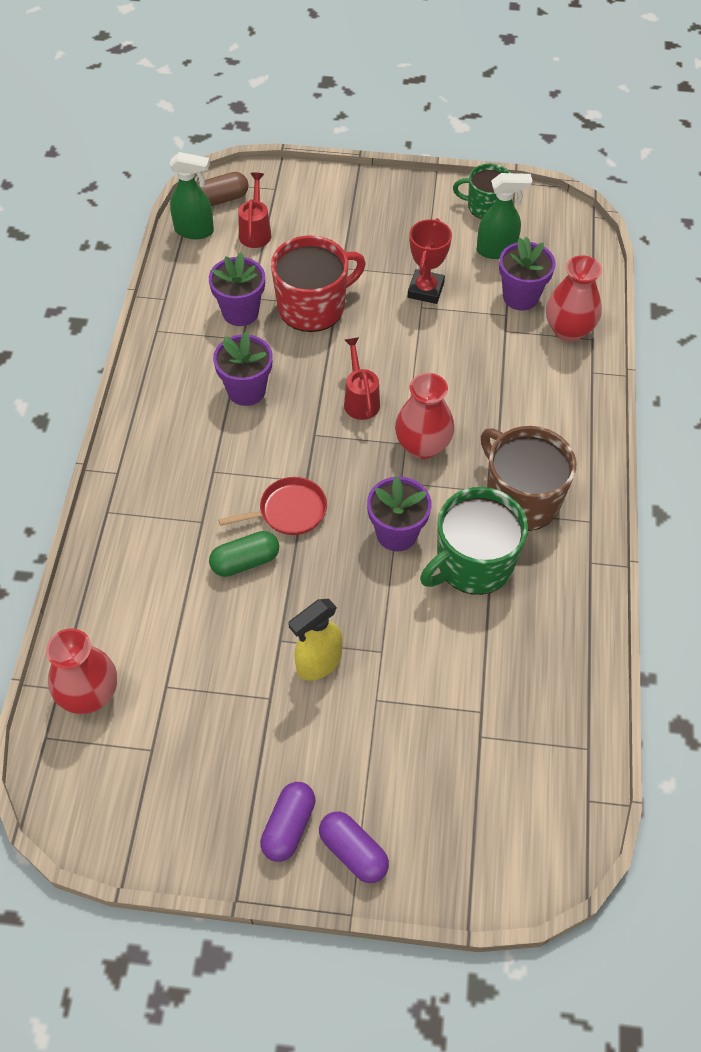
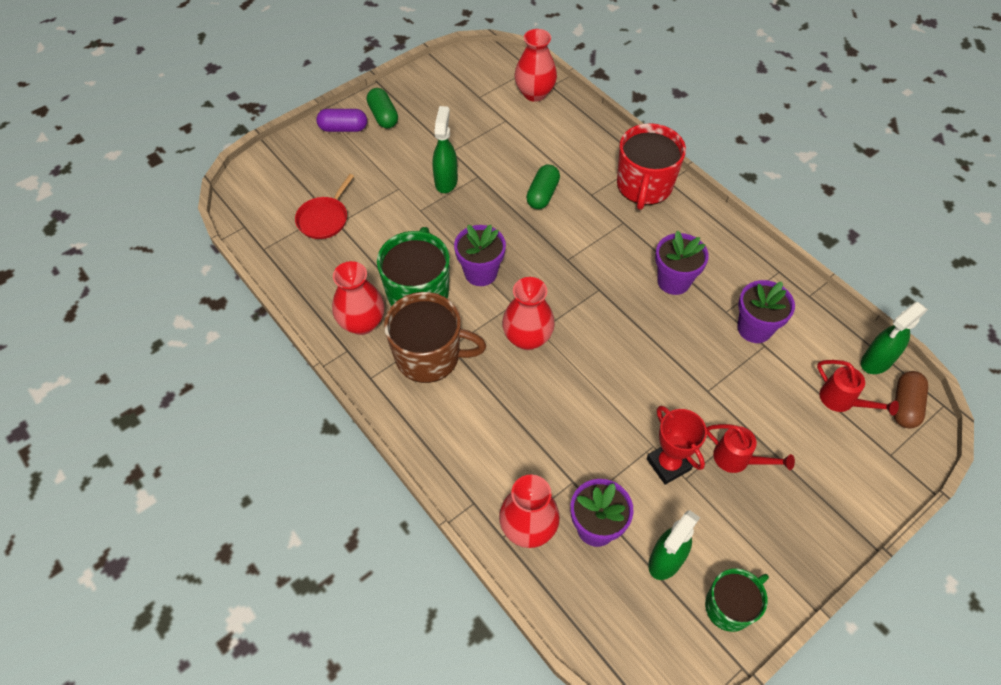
camera: 135 degrees right, 0 degrees up
red pan [218,477,327,535] -> red pan moved to [295,174,354,239]
purple capsule [260,782,315,862] -> green capsule [367,88,398,129]
red mug [271,236,366,332] -> red mug moved to [617,123,686,210]
yellow spray bottle [288,599,343,681] -> green spray bottle [432,106,458,193]
red watering can [344,337,380,420] -> red watering can moved to [706,424,795,473]
none -> red vase [332,261,385,335]

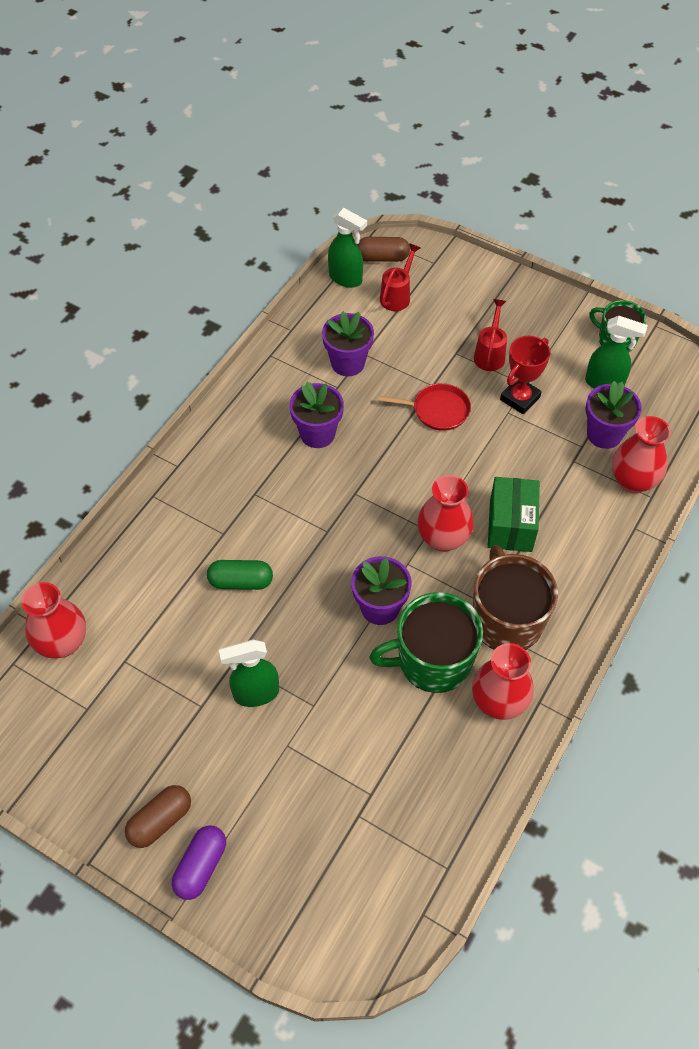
camera: 110 degrees left, 0 degrees up
red pan [295,174,354,239] -> red pan moved to [378,383,471,431]
purple capsule [316,109,367,132] -> purple capsule turned 45 degrees clockwise [172,825,226,900]
green capsule [367,88,398,129] -> brown capsule [125,785,191,848]
red mug [617,123,686,210] -> none
none -> green box [488,477,540,552]

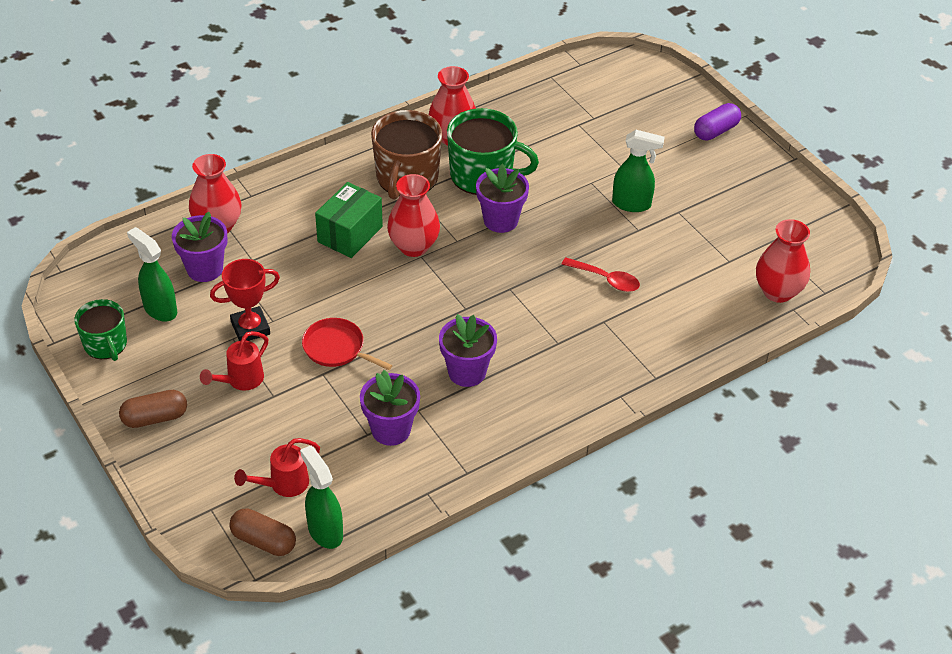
camera: 155 degrees left, 10 degrees down
brown capsule [125,785,191,848] -> brown capsule moved to [119,390,187,428]
green capsule [207,560,273,590] -> red spoon [562,258,640,292]

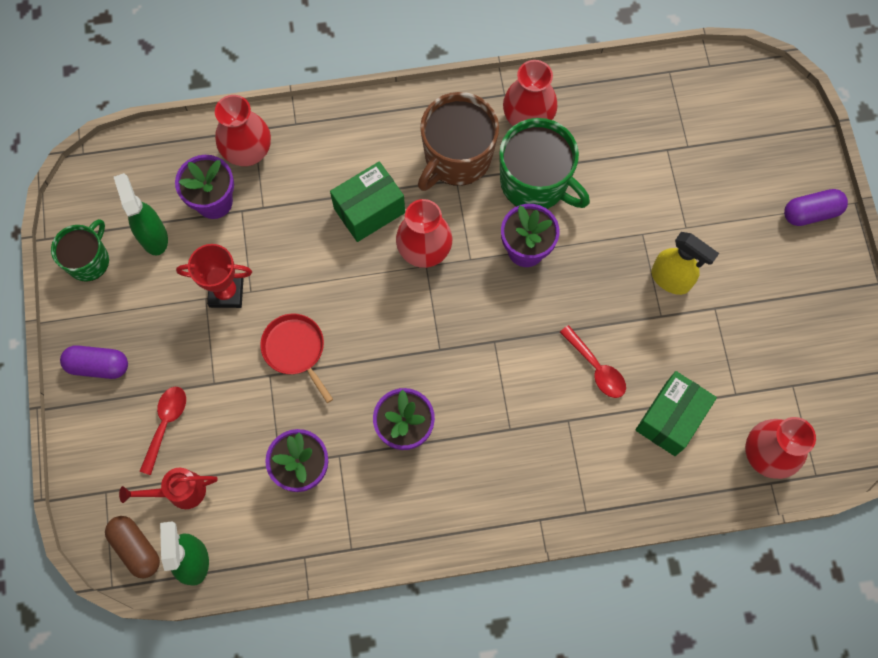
camera: 25 degrees right, 25 degrees up
green mug [74,299,127,361] -> green mug turned 150 degrees counterclockwise [51,219,109,282]
brown capsule [119,390,187,428] -> purple capsule [60,345,128,379]
red watering can [200,331,268,391] -> none
green spray bottle [612,130,665,212] -> yellow spray bottle [651,232,719,295]
none -> red spoon [140,387,186,475]
none -> green box [635,371,717,456]

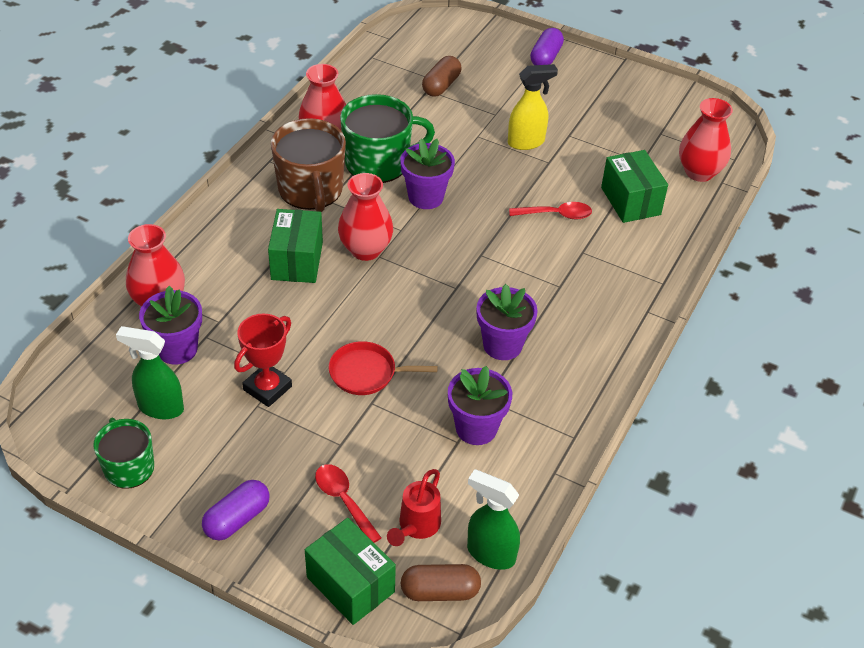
camera: 55 degrees left, 25 degrees down
none -> green box [305,518,396,625]
none -> brown capsule [422,56,461,97]

